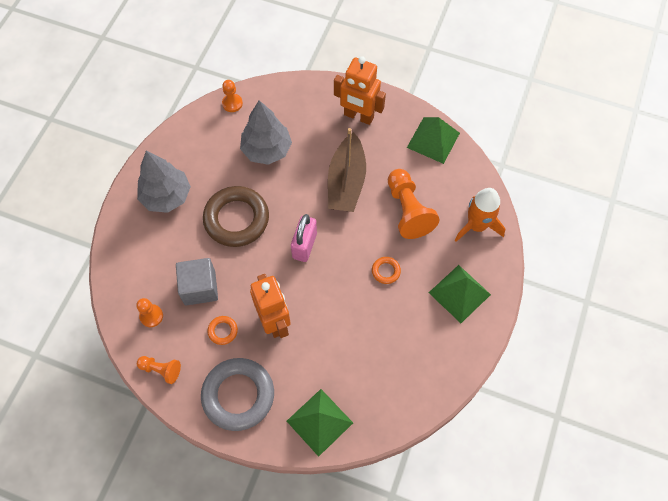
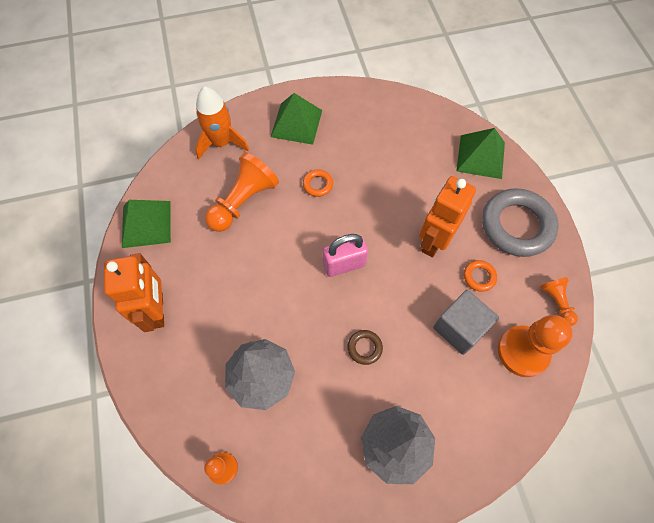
camera: 125 degrees left, 0 degrees up
orange pawn [136,298,163,327] -> orange pawn [498,315,573,377], size x1.85
brown ring [203,186,269,247] -> brown ring [348,330,383,365], size x0.43
brown boat [328,128,366,212] -> none

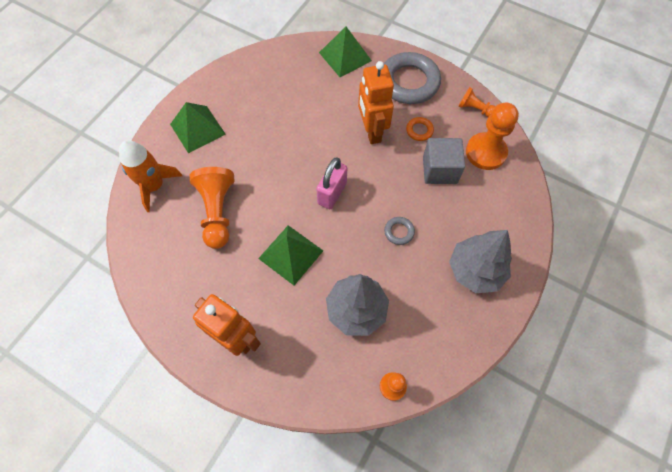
camera: 45 degrees left, 0 degrees up
green pyramid [122,200,171,248] -> green pyramid moved to [258,225,323,286]
orange ring [303,169,333,197] -> none
brown ring [348,330,383,365] -> grey ring [384,217,415,245]

